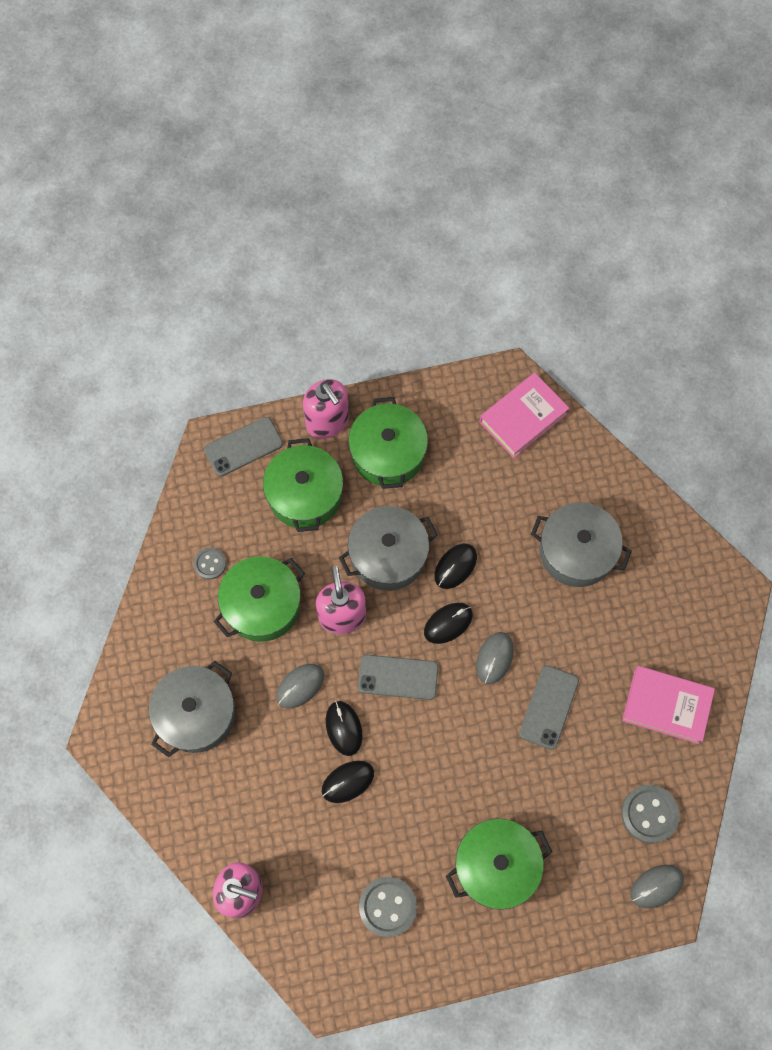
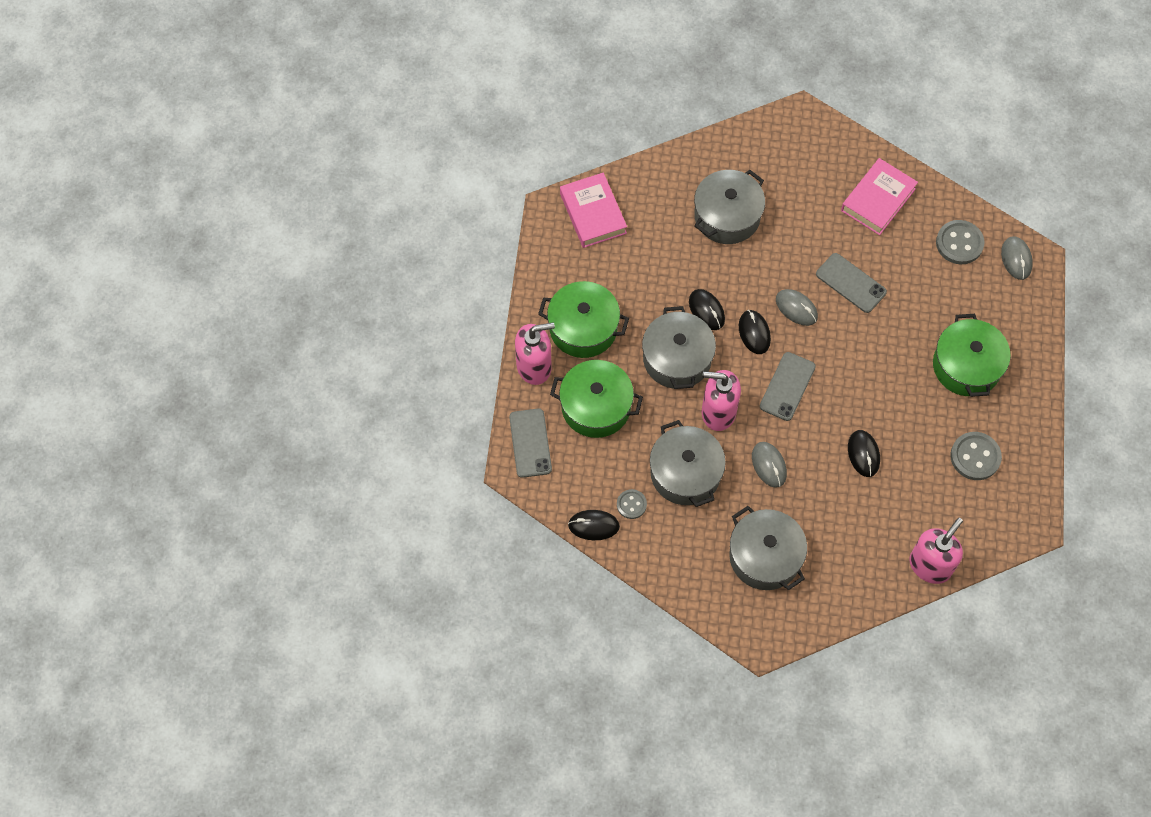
camera: 70 degrees left, 5 degrees down
green pot [214,556,305,642] -> grey pot [650,420,726,507]
black mouse [326,701,363,756] -> black mouse moved to [568,510,620,540]

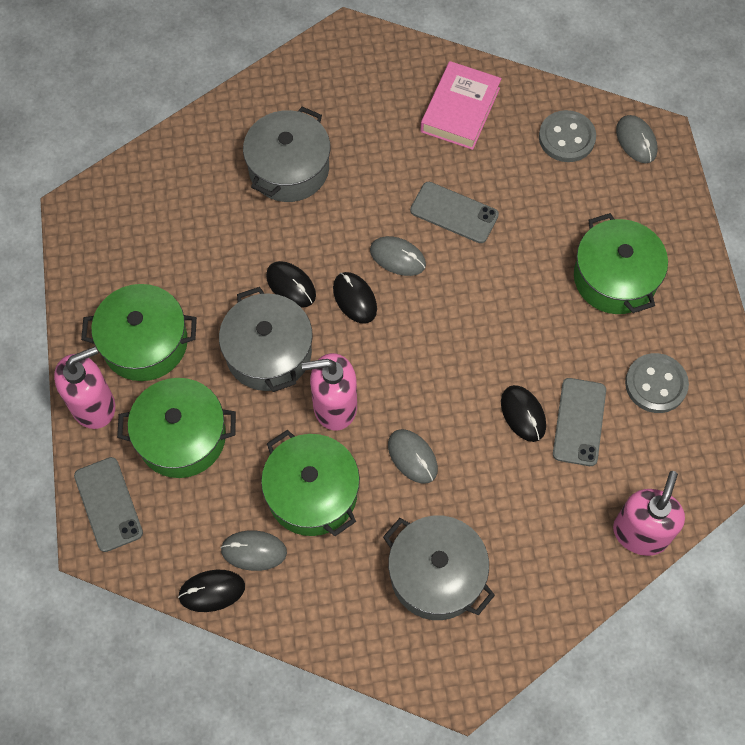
camera: 15 degrees left, 0 degrees up
pink book [560,173,627,248] -> none
grey button [617,489,647,519] -> grey mouse [220,530,287,571]
grey pot [650,420,726,507] -> green pot [261,430,360,536]
grey phone [760,352,816,421] -> grey phone moved to [553,378,606,466]

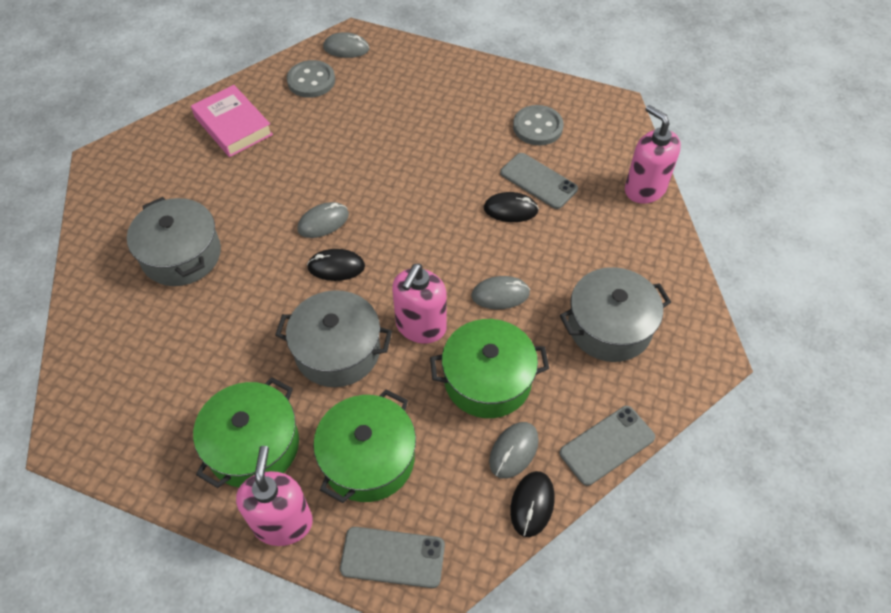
camera: 60 degrees left, 10 degrees down
black mouse [266,261,316,308] -> none
grey phone [410,182,499,243] -> grey phone moved to [559,406,655,486]
green pot [574,213,668,314] -> none

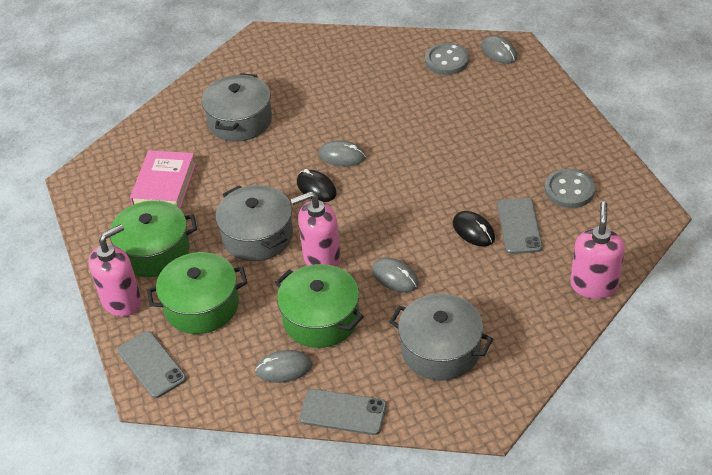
camera: 50 degrees right, 10 degrees down
pink book [191,85,273,157] -> pink book moved to [130,150,196,209]
black mouse [510,471,555,537] -> none

